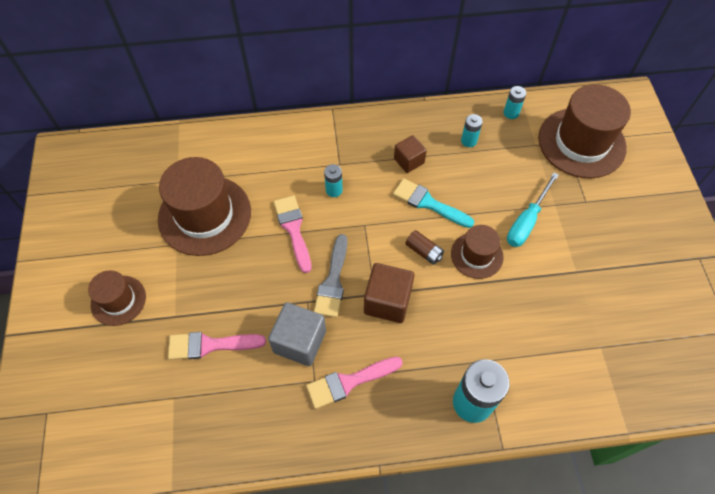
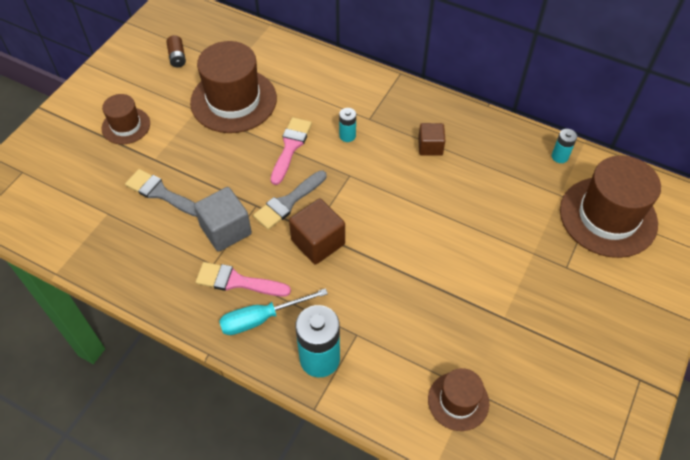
camera: 35 degrees right, 5 degrees down
pink brush [168,332,266,360] -> grey brush [125,169,197,217]
turquoise brush [393,178,474,228] -> none
brown battery [405,230,444,265] -> brown battery moved to [166,35,186,67]
brown hat [451,225,504,279] -> brown hat moved to [428,368,489,431]
turquoise battery [461,114,483,147] -> none
turquoise screwdriver [507,172,559,247] -> turquoise screwdriver moved to [219,288,328,335]

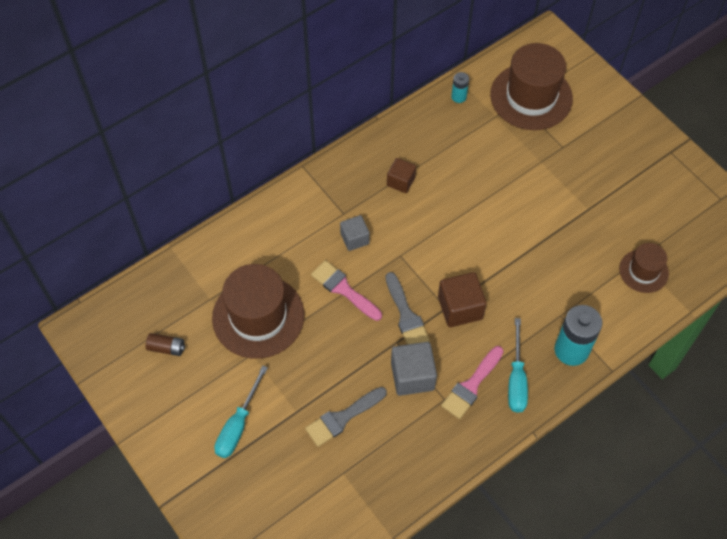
camera: 65 degrees left, 5 degrees up
brown hat [102,94,150,145] -> turquoise screwdriver [215,365,268,458]
turquoise battery [339,108,356,142] -> grey cube [340,215,370,251]

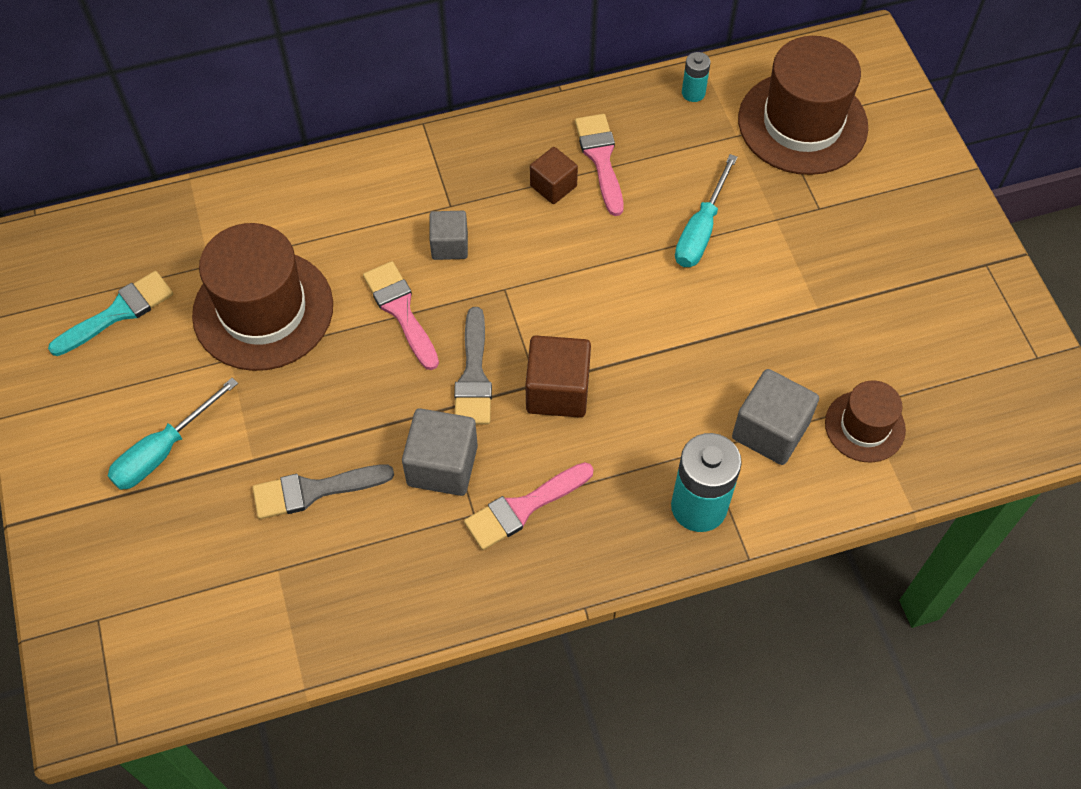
camera: 20 degrees right, 0 degrees up
brown battery [146,333,185,356] -> turquoise brush [48,271,173,356]
turquoise screwdriver [508,318,528,413] -> turquoise screwdriver moved to [675,154,738,267]
none -> pink brush [575,114,624,216]
none -> grey cube [732,369,819,465]

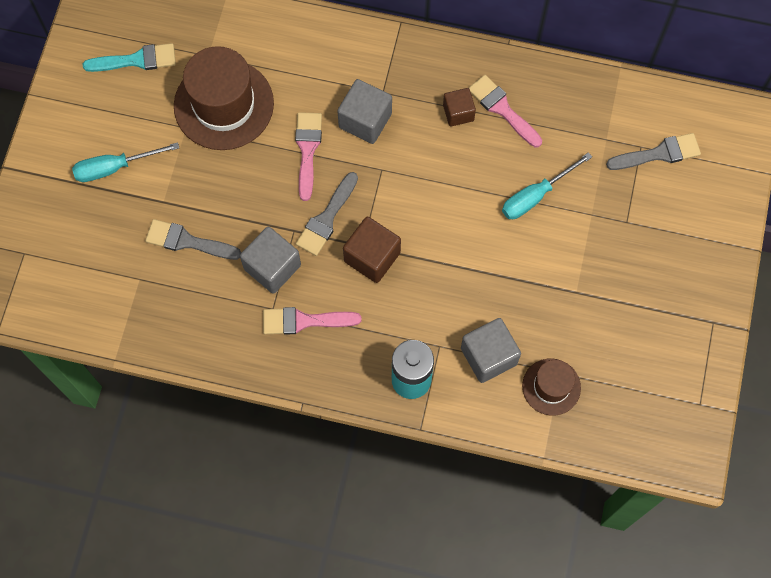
camera: 30 degrees right, 10 degrees up
grey cube [429,211,468,260] -> grey cube [337,79,392,144], size x1.56
pink brush [575,114,624,216] -> pink brush turned 60 degrees counterclockwise [469,75,542,148]
turquoise battery [682,52,711,102] -> none
brown hat [738,36,868,175] -> grey brush [606,133,701,170]

